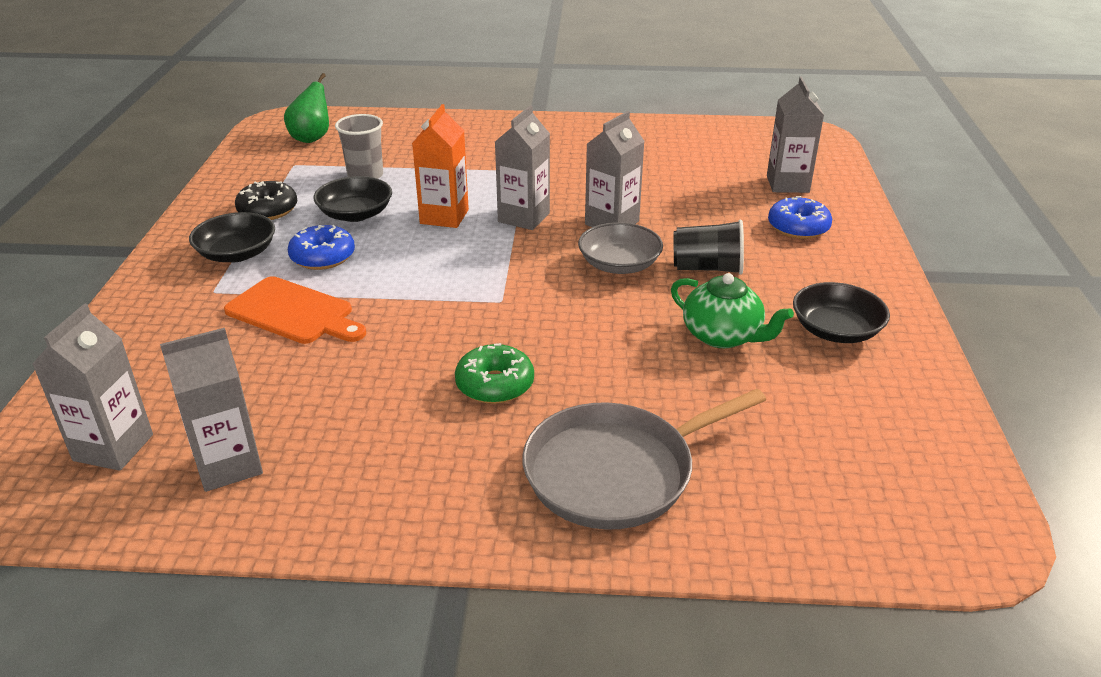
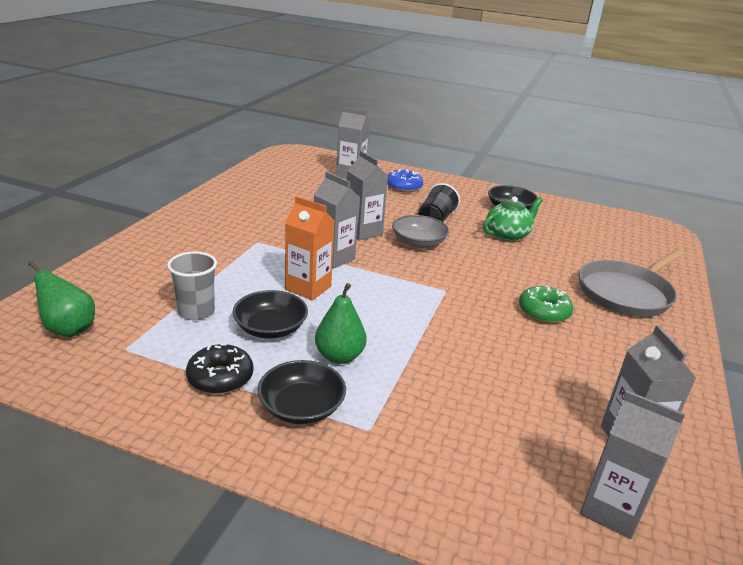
camera: 75 degrees left, 5 degrees down
orange cutting board [224,276,366,344] -> none
blue donut [288,225,355,270] -> green pear [315,283,366,364]
grey pan [522,389,766,530] -> grey pan turned 60 degrees clockwise [579,249,684,317]

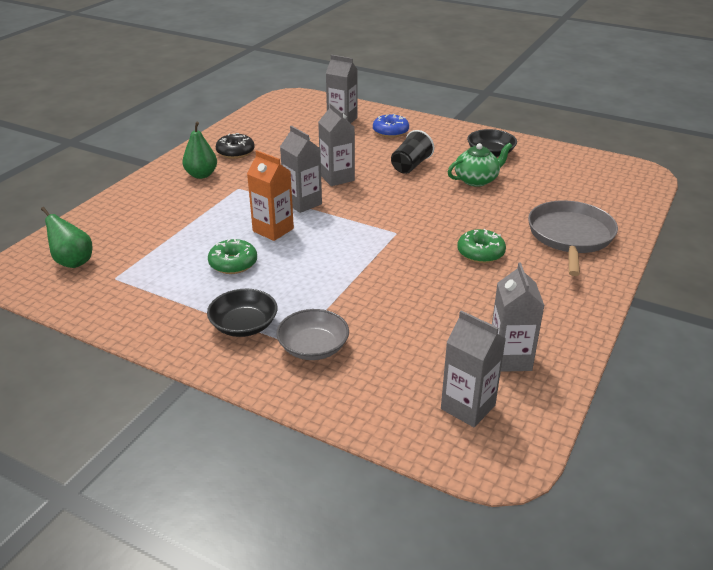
camera: 10 degrees right, 5 degrees up
grey cup [167,252,217,320] -> none
black donut [186,343,253,394] -> black donut moved to [216,133,255,159]
black bowl [232,290,308,338] -> green donut [208,238,257,274]
green pear [315,283,366,364] -> green pear moved to [182,122,217,179]
grey bowl [392,215,449,248] -> grey bowl moved to [276,309,349,360]
grey pan [579,249,684,317] -> grey pan turned 135 degrees clockwise [528,200,618,276]

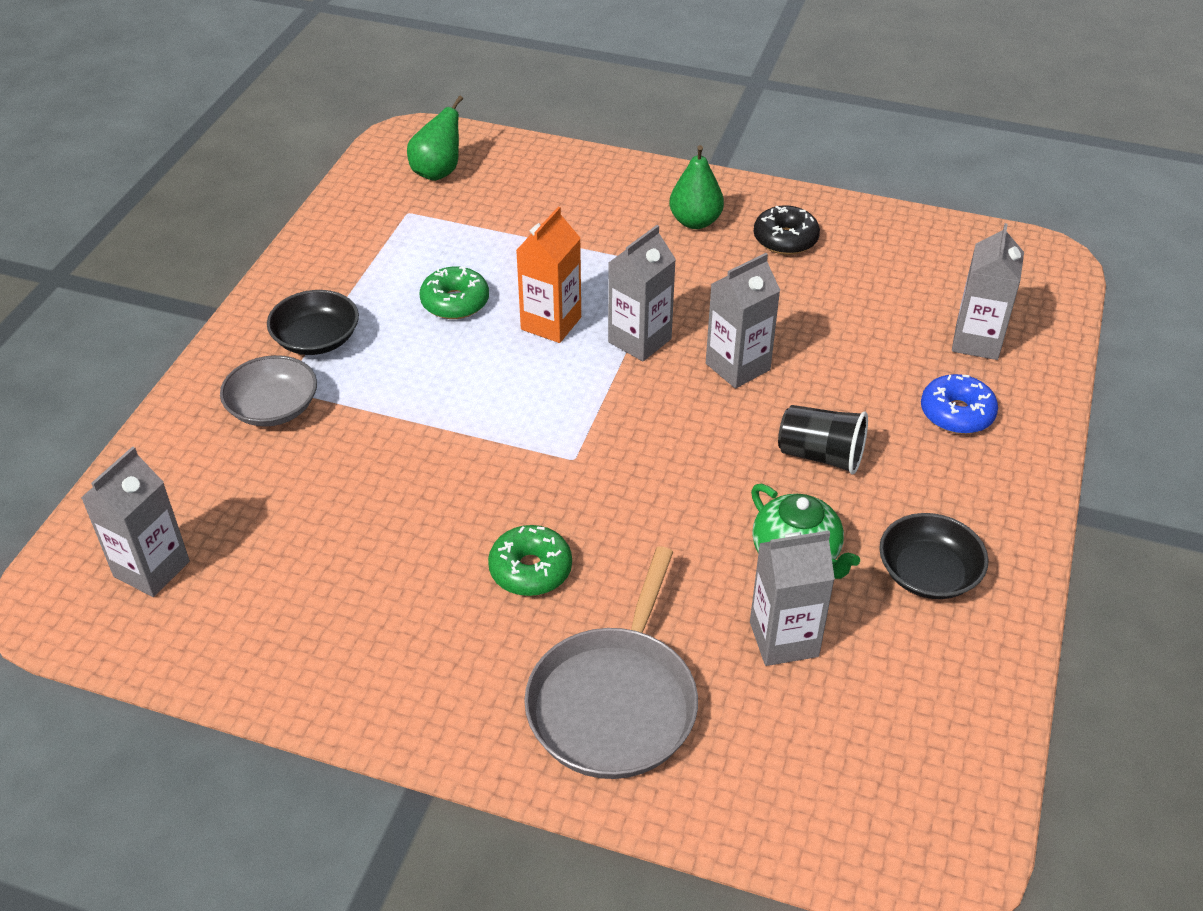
camera: 80 degrees right, 10 degrees up
grey carton [492,262,545,372] -> grey carton moved to [750,531,835,666]
grey pan [528,200,618,276] -> grey pan turned 105 degrees clockwise [524,546,698,779]

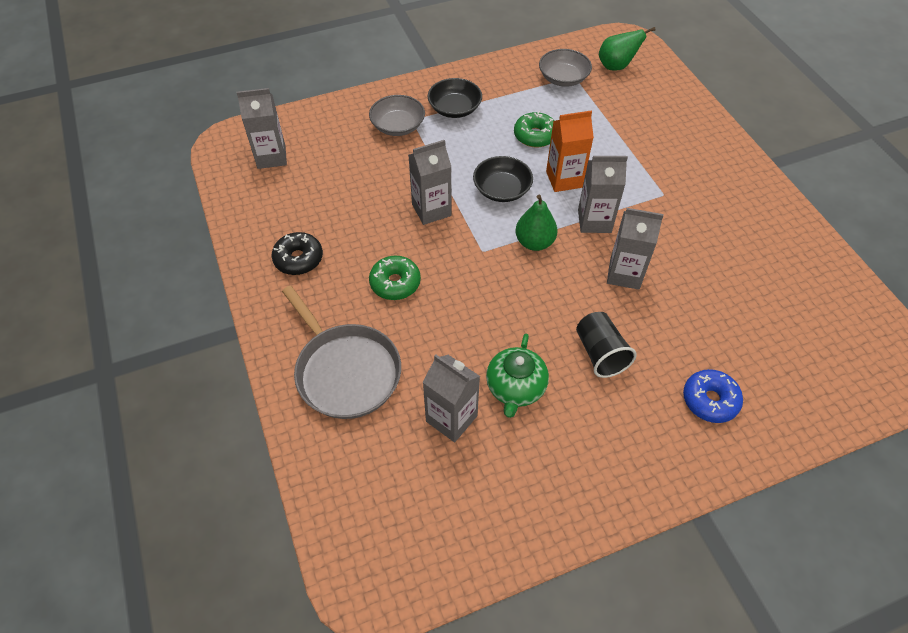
camera: 50 degrees right, 10 degrees up
grey pan [524,546,698,779] -> grey pan turned 105 degrees counterclockwise [282,285,401,419]
green pear [669,145,724,229] -> green pear moved to [515,195,557,251]
black donut [754,205,820,255] -> black donut moved to [271,232,323,275]
black bowl [879,513,989,599] -> black bowl moved to [473,156,533,202]
grey carton [952,223,1024,360] -> grey carton moved to [408,140,451,225]
none -> grey bowl [539,49,592,87]

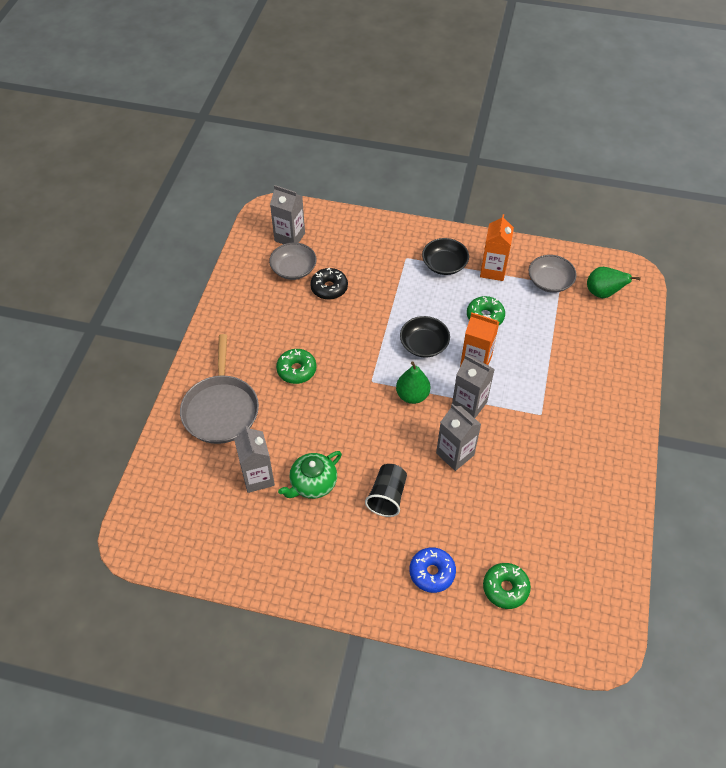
camera: 35 degrees right, 0 degrees up
black donut [271,232,323,275] -> black donut moved to [310,268,348,300]
grey bowl [369,95,425,136] -> grey bowl moved to [269,243,317,280]
grey carton [408,140,451,225] -> none
none -> orange carton [480,214,514,281]
none -> green donut [483,563,531,609]

